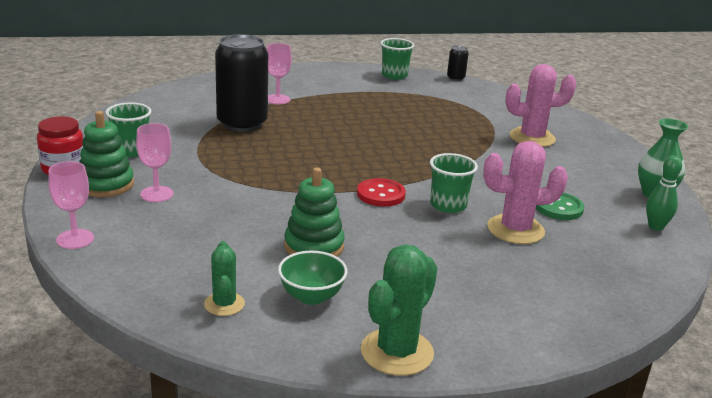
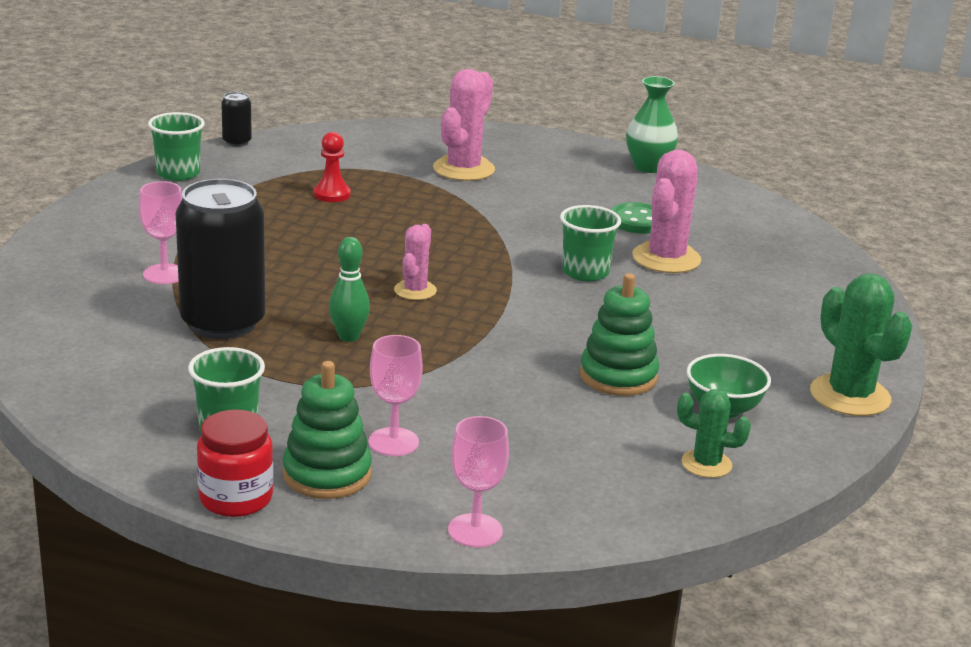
camera: 60 degrees left, 0 degrees up
red button [357,178,406,207] -> none
green bowling pin [646,155,682,231] -> green bowling pin moved to [329,237,370,342]
none -> red pawn [314,132,351,202]
none -> pink cactus [394,224,437,300]

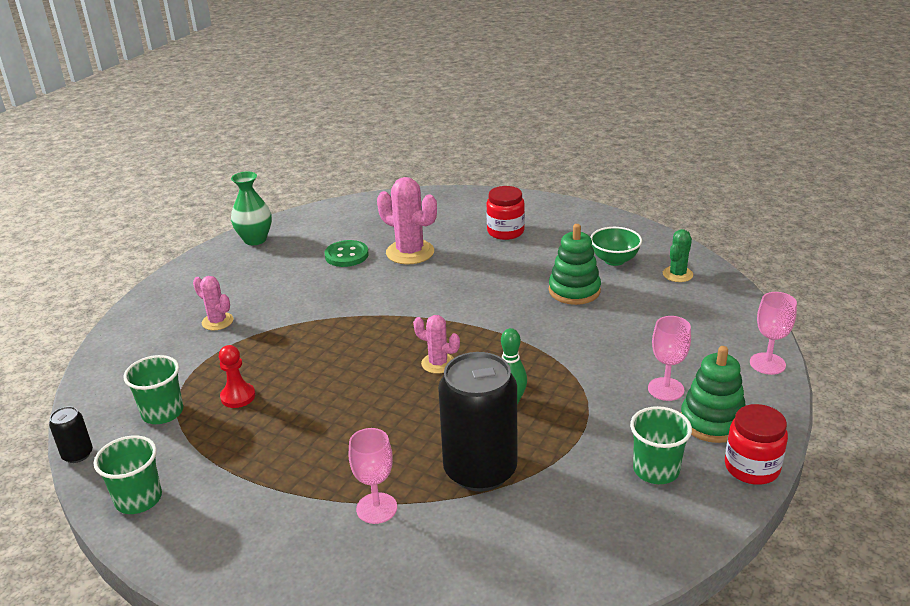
camera: 75 degrees left, 5 degrees up
pink cactus [433,69,495,181] -> pink cactus [193,276,233,330], size x0.58
green cup [560,205,621,281] -> green cup moved to [124,355,183,424]
green cactus [810,274,912,416] -> none
none -> red jar [486,186,525,240]

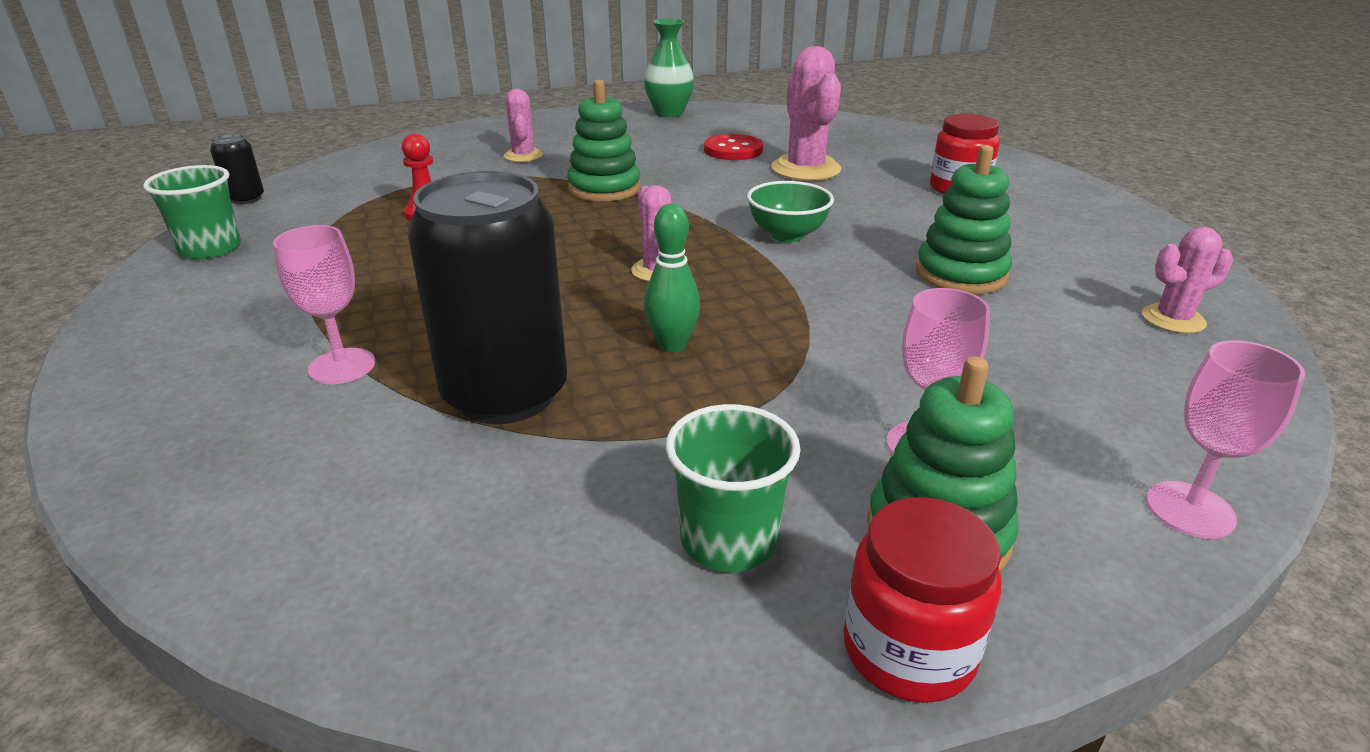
camera: 40 degrees right, 0 degrees up
green cup [124,355,183,424] -> none
green button [325,240,369,267] -> red button [704,134,763,160]
green bowl [591,227,642,266] -> green bowl moved to [747,181,834,242]
green cactus [663,229,693,282] -> pink cactus [1142,227,1233,334]
none -> green stacking toy [567,80,641,202]

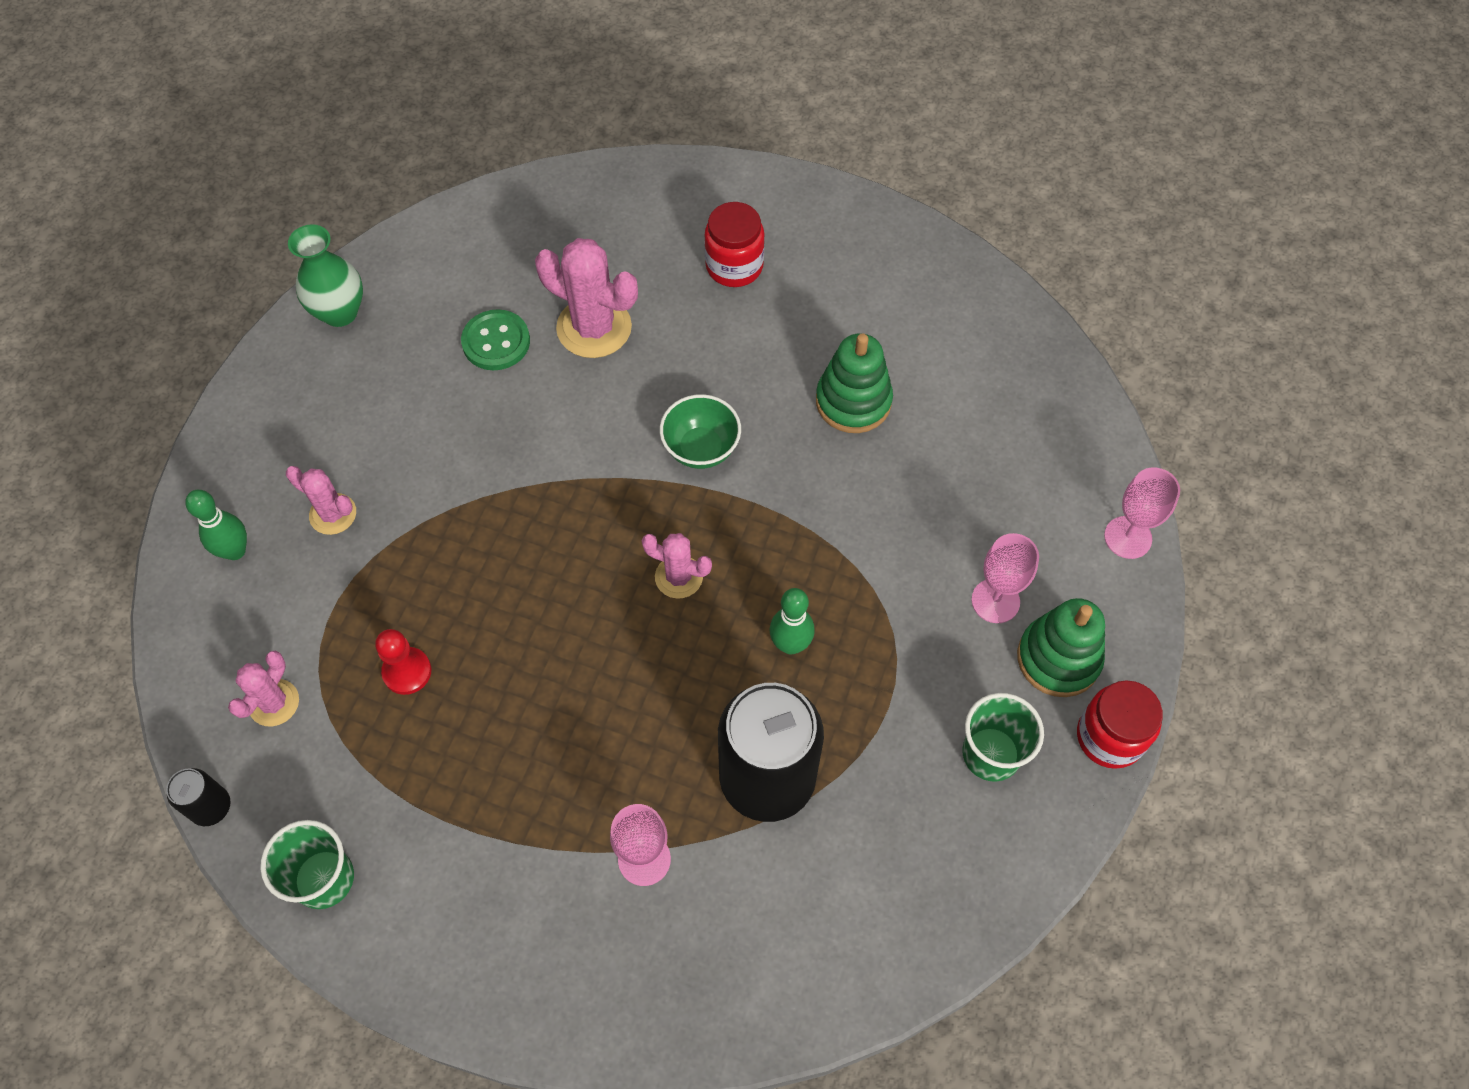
camera: 50 degrees left, 30 degrees up
green stacking toy [567,80,641,202] -> none
red button [704,134,763,160] -> green button [461,309,530,370]
pink cactus [1142,227,1233,334] -> pink cactus moved to [228,651,299,726]
none -> green bowling pin [185,490,247,560]

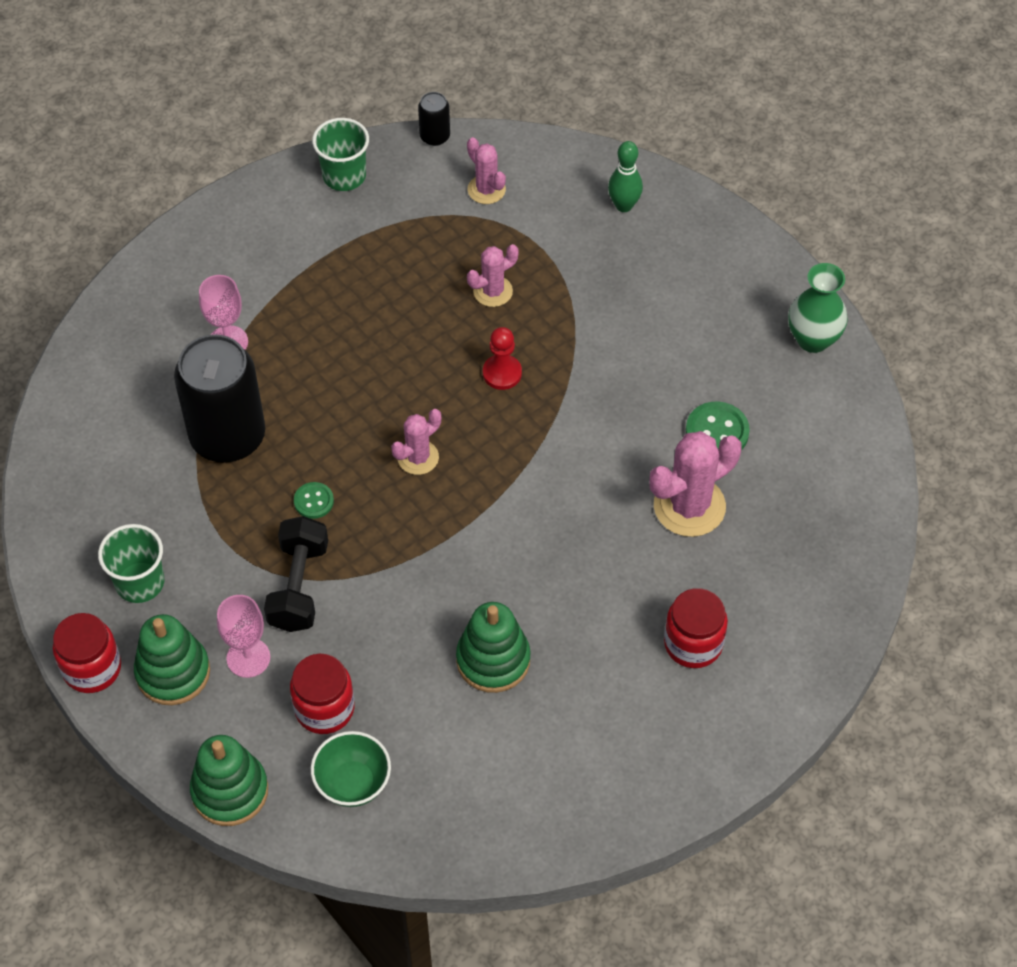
camera: 120 degrees right, 5 degrees down
pink cactus [286,466,356,535] -> pink cactus moved to [467,244,519,307]
red pawn [375,629,431,695] -> red pawn moved to [483,327,522,390]
green bowl [660,394,741,469] -> green bowl moved to [311,731,391,807]
green bowling pin [770,588,815,654] -> green button [294,482,334,519]
pink goblet [1104,467,1180,559] -> green stacking toy [190,735,268,826]
none -> black dumbbell [264,516,328,632]
none -> red jar [290,654,355,734]

